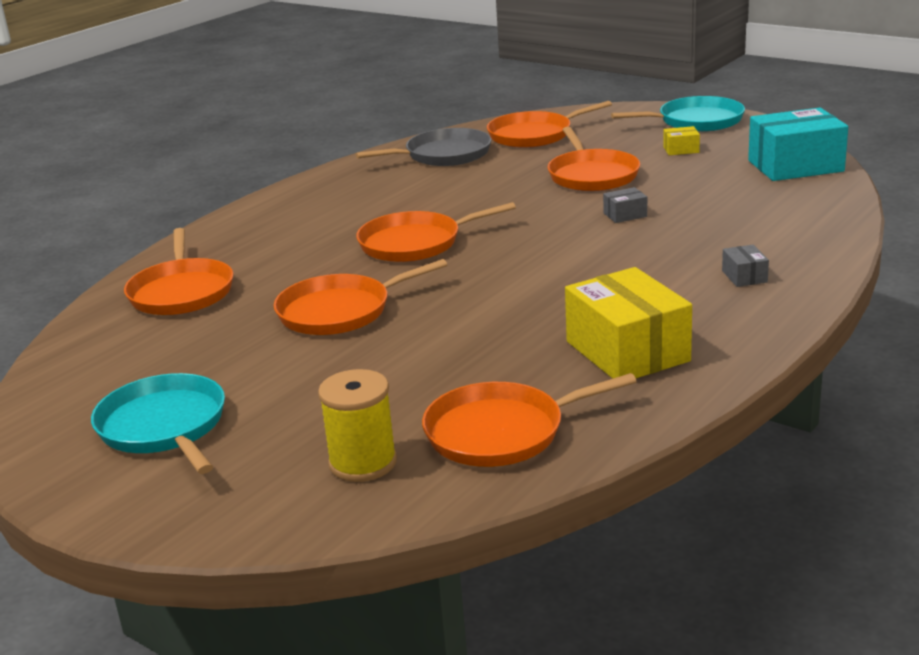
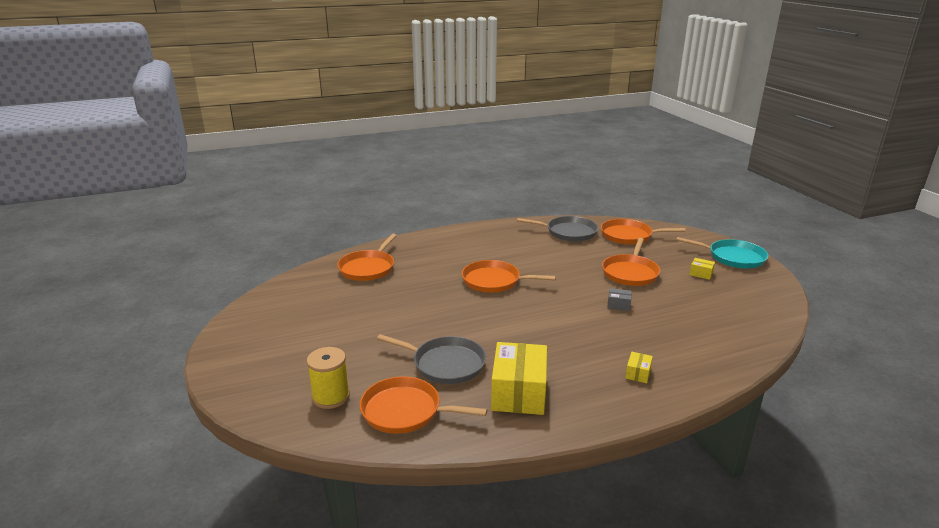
camera: 30 degrees right, 0 degrees up
turquoise pan [91,373,225,474] -> none
orange pan [274,259,447,335] -> none
grey box [722,245,769,287] -> yellow box [625,352,653,383]
turquoise box [748,108,848,181] -> none
none -> grey pan [377,334,486,384]

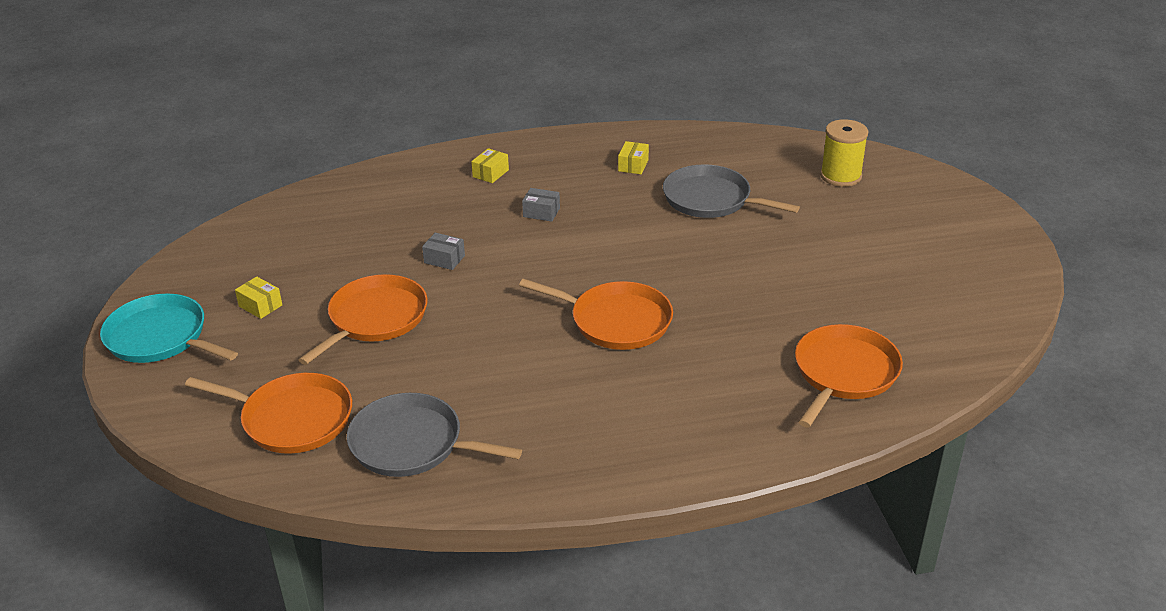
camera: 170 degrees left, 10 degrees up
orange pan [360,377,487,434] -> none
yellow box [491,342,547,415] -> yellow box [618,141,649,174], size x0.43
none -> grey box [522,188,560,222]

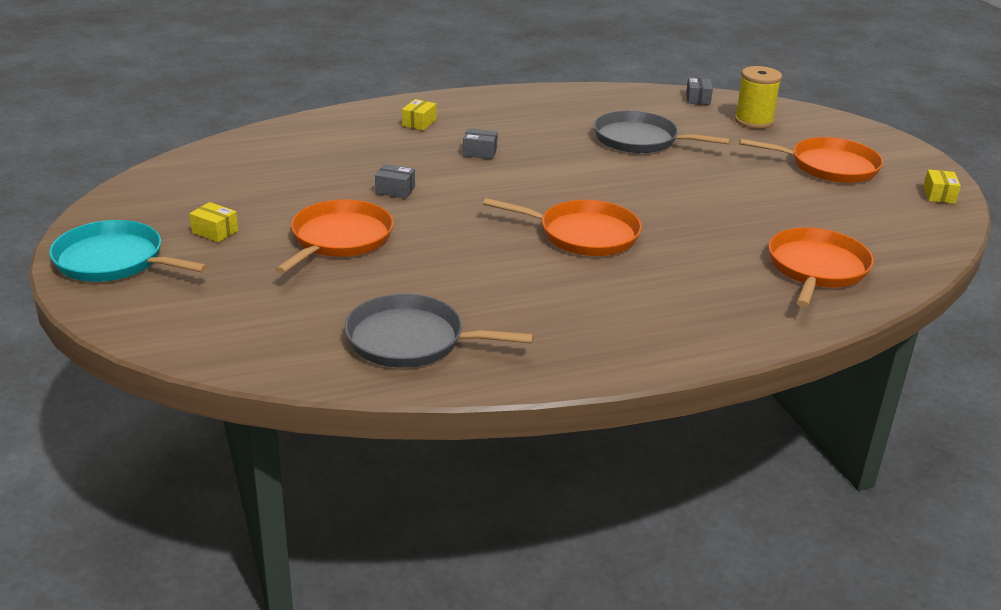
camera: 10 degrees left, 5 degrees down
orange pan [185,373,352,454] -> orange pan moved to [739,137,883,183]
yellow box [618,141,649,174] -> yellow box moved to [923,169,961,204]
none -> grey box [686,78,713,105]

